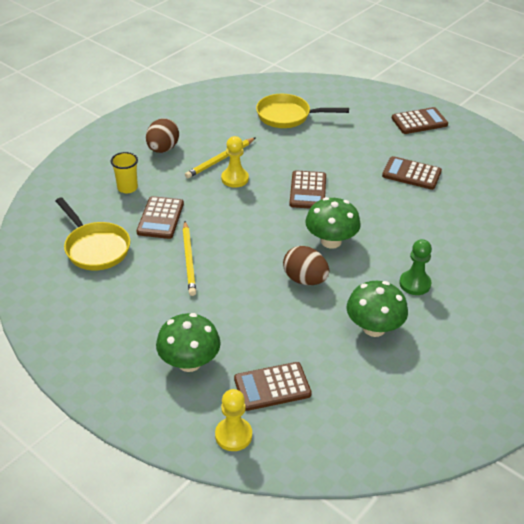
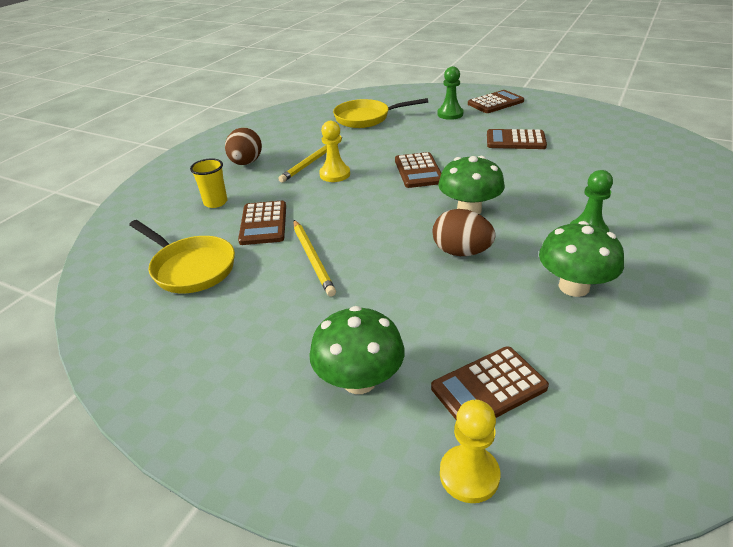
camera: 10 degrees left, 5 degrees down
none -> green pawn [437,66,463,120]

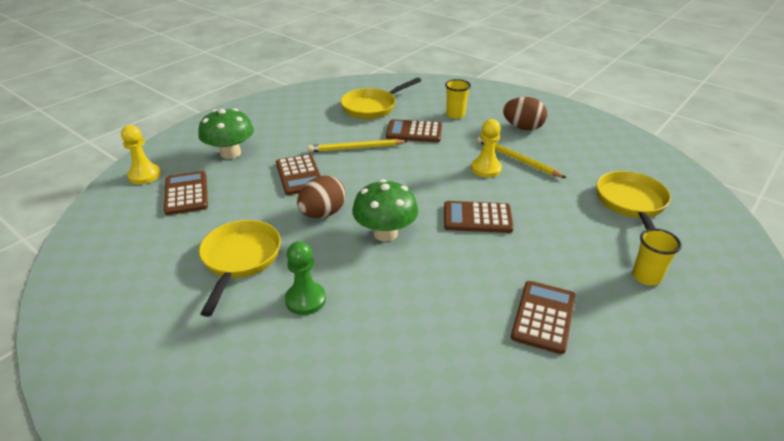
camera: 100 degrees right, 0 degrees up
green pawn [437,66,463,120] -> yellow cup [632,228,682,286]
brown calculator [468,90,524,113] -> brown calculator moved to [276,154,321,195]
green mushroom [539,221,624,297] -> yellow pan [199,220,281,317]

